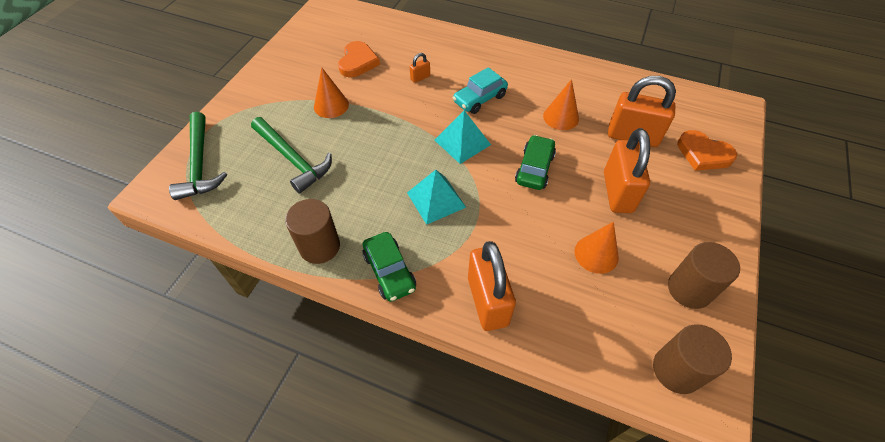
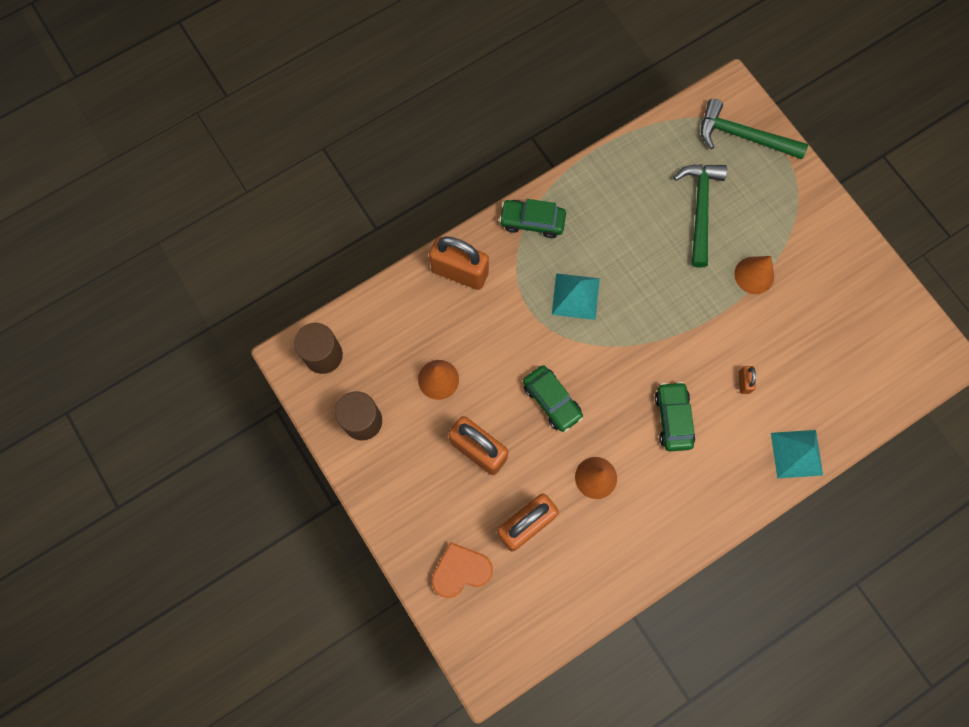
camera: 125 degrees right, 20 degrees up
green hammer [251,117,332,194] -> green hammer turned 105 degrees clockwise [674,164,727,268]
brown cylinder [285,199,340,264] -> none
orange heart [338,41,380,77] -> none
turquoise pyramid [435,110,491,164] -> turquoise pyramid moved to [771,430,823,478]
turquoise car [453,67,508,114] -> green car [655,382,695,451]

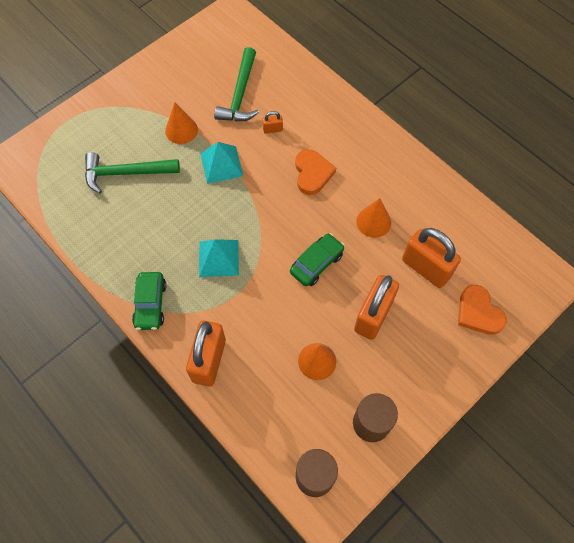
camera: 100 degrees left, 10 degrees down
green car [655,382,695,451] -> orange heart [295,149,336,195]
green hammer [701,99,808,159] -> green hammer moved to [214,47,259,121]
turquoise pyramid [771,430,823,478] -> turquoise pyramid moved to [200,142,243,184]

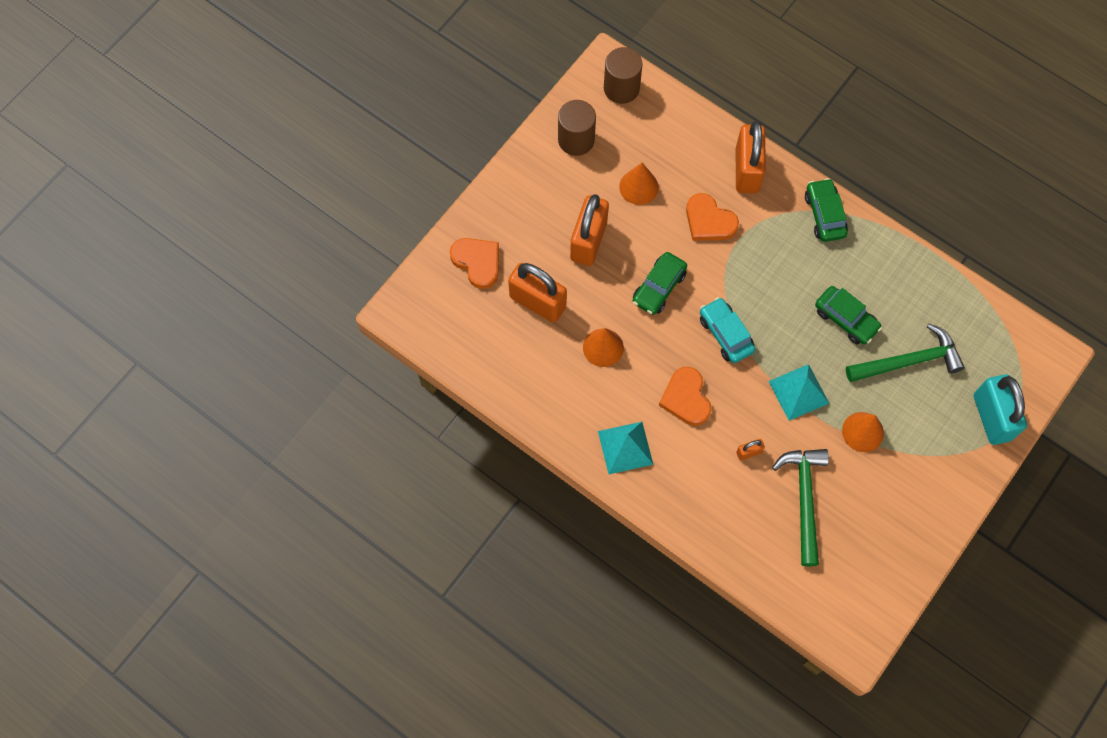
camera: 170 degrees right, 5 degrees up
turquoise pyramid [199,239,239,277] -> turquoise pyramid moved to [598,422,653,474]
none -> orange heart [686,193,739,241]
none -> turquoise car [700,297,755,363]
none -> green car [815,286,882,345]
none -> turquoise padlock [974,374,1027,445]

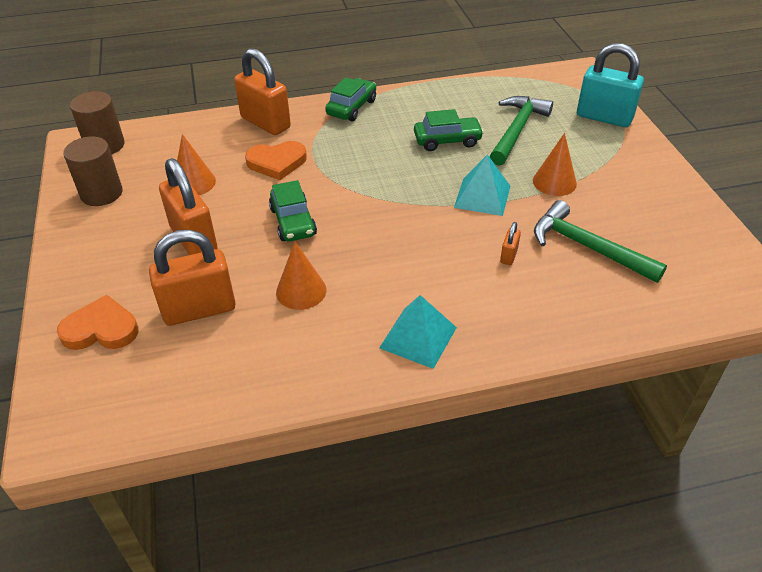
camera: 50 degrees left, 25 degrees down
orange heart [659,367,711,426] -> none
turquoise car [700,297,755,363] -> none
green car [805,178,848,242] -> green car turned 90 degrees clockwise [325,77,376,121]

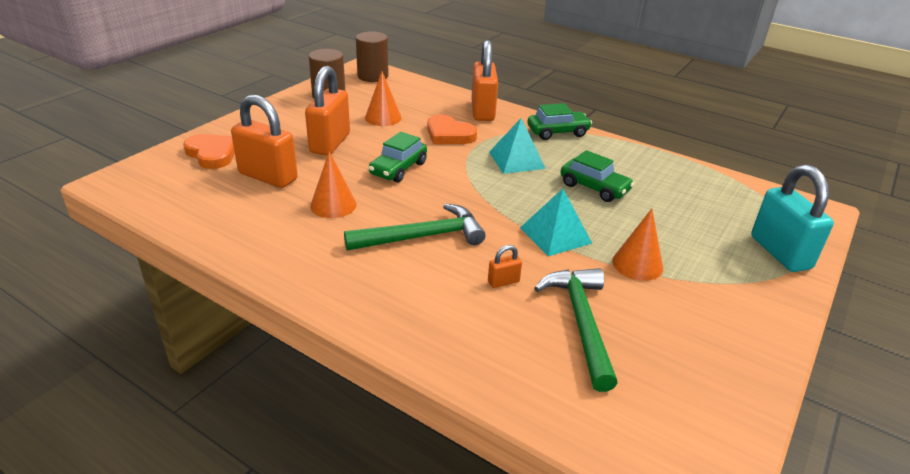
camera: 45 degrees right, 10 degrees down
turquoise pyramid [379,295,457,369] -> turquoise pyramid moved to [489,118,546,174]
green hammer [490,96,553,166] -> green hammer moved to [344,203,486,251]

